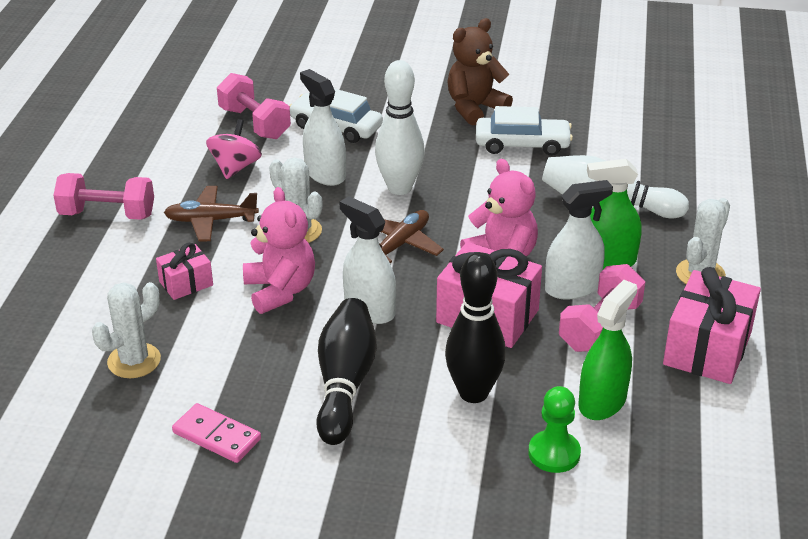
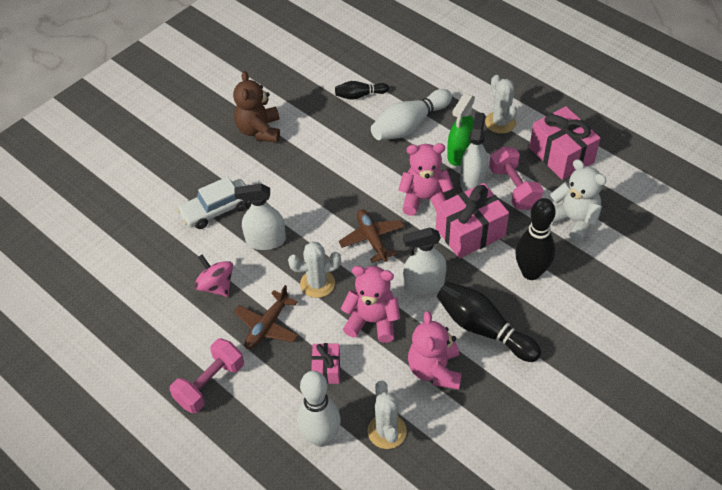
camera: 55 degrees left, 15 degrees up
pink domino [172,403,261,463] -> none
pink dumbbell [217,73,291,139] -> none
white bowling pin [375,60,425,195] -> white bowling pin moved to [297,371,341,447]
white car [476,106,573,156] -> none
green pawn [528,386,581,473] -> none
green spray bottle [578,280,637,420] -> white teddy bear [550,159,606,243]
none -> black bowling pin [335,81,389,100]
none -> pink teddy bear [408,311,462,390]

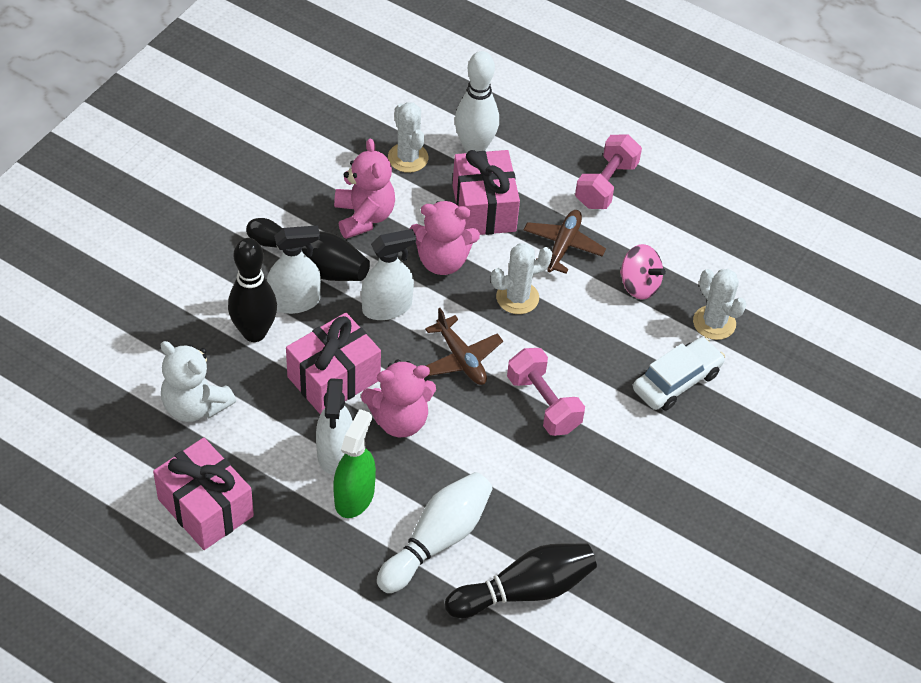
camera: 165 degrees right, 0 degrees up
brown teddy bear [233,71,280,142] -> none
white spray bottle [235,184,286,250] -> white spray bottle moved to [267,225,321,314]
pink gift [311,343,340,384] -> pink gift [453,150,520,235], size x1.85
black bowling pin [335,81,389,100] -> black bowling pin [445,543,597,618], size x1.78
white cactus [485,75,517,134] -> white cactus moved to [693,269,747,340]
pink dumbbell [489,146,543,210] -> pink dumbbell moved to [507,348,585,436]

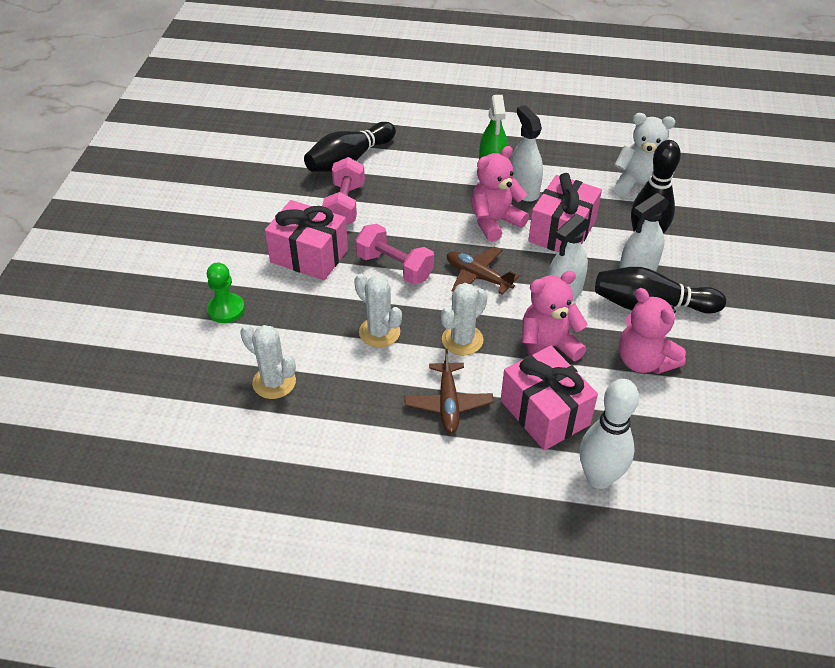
camera: 160 degrees right, 5 degrees down
pink gift [153,438,254,550] -> pink gift moved to [265,200,348,280]
white bowling pin [377,472,493,593] -> none
white cactus [388,102,429,173] -> white cactus moved to [354,274,402,348]
pink dumbbell [575,135,642,209] -> pink dumbbell moved to [322,157,365,225]
pink spinning top [620,244,666,300] -> none
white car [633,337,725,411] -> none
none -> green pawn [207,263,245,323]

